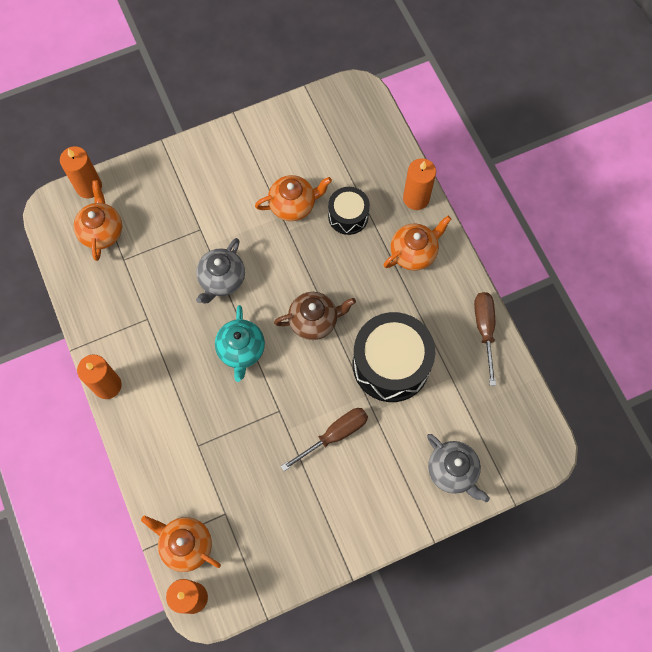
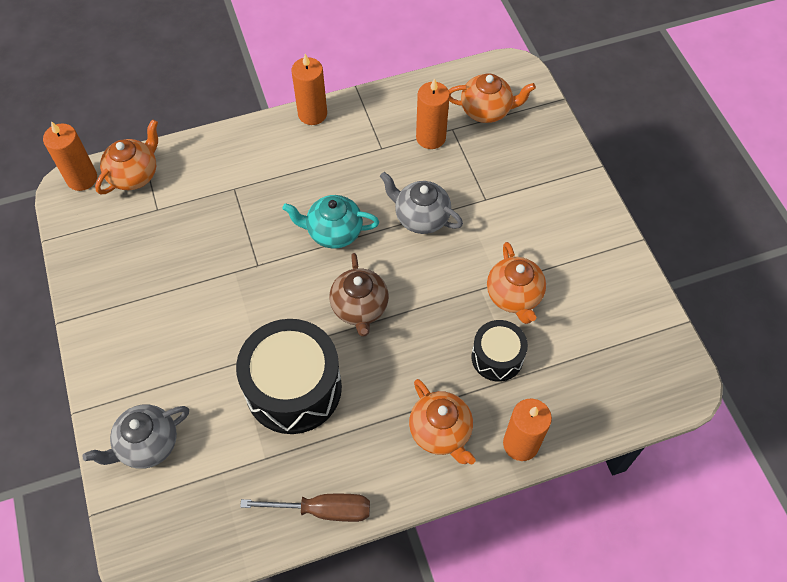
camera: 95 degrees right, 10 degrees down
orange candle [60,146,102,199] -> orange candle moved to [416,78,450,149]
brown screwdriver [281,408,368,471] -> none

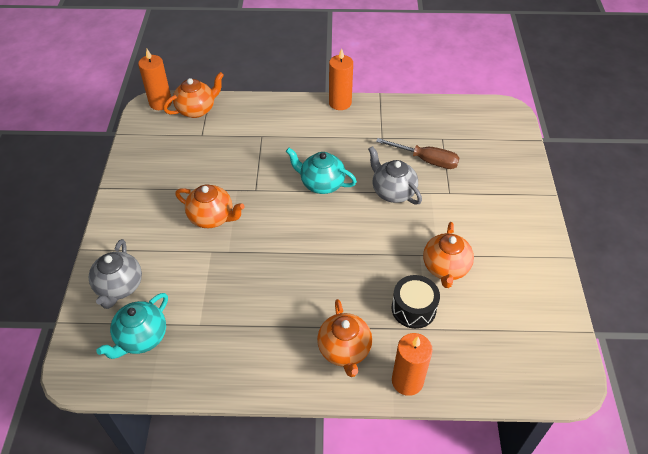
camera: 20 degrees right, 10 degrees down
grey teapot [83,404,189,469] -> grey teapot turned 75 degrees counterclockwise [89,239,142,309]
black drum [236,319,342,434] -> none
brown screwdriver [240,494,370,522] -> brown screwdriver moved to [376,138,459,169]
brown teapot [330,253,389,337] -> none
orange candle [416,78,450,149] -> none
orange teapot [449,73,536,123] -> orange teapot moved to [175,184,245,228]
none -> turquoise teapot [96,293,168,359]

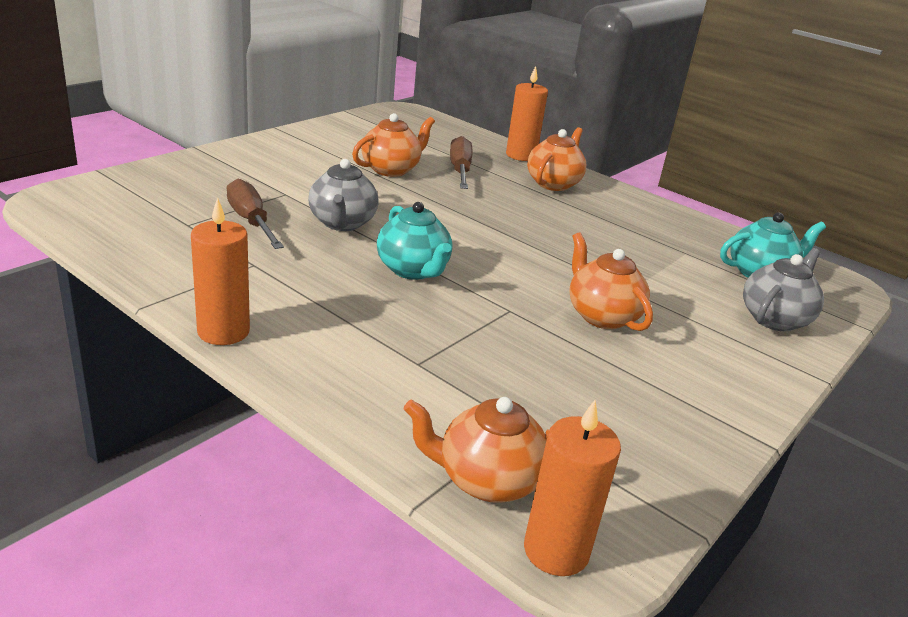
camera: 145 degrees left, 20 degrees down
black drum [392,275,440,329] -> brown screwdriver [450,136,472,189]

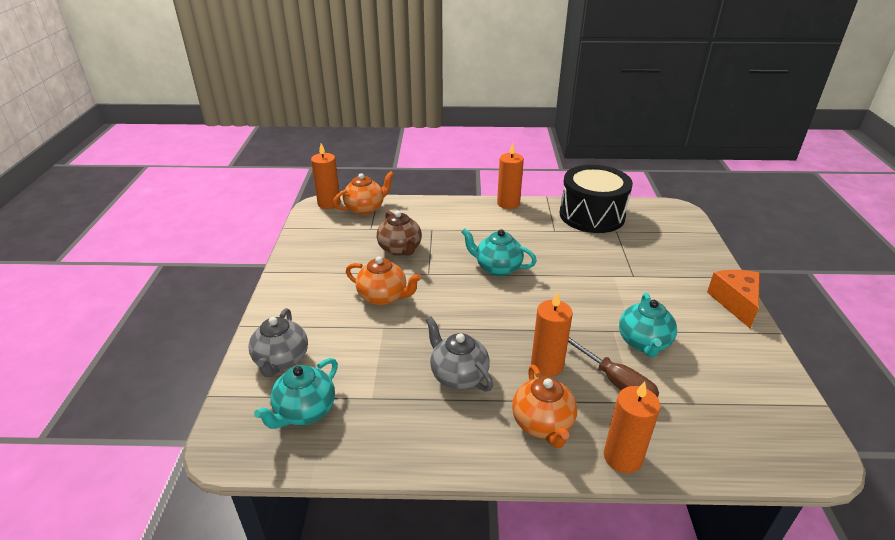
camera: 145 degrees right, 5 degrees up
brown screwdriver [227,179,284,249] -> none
grey teapot [308,159,379,231] -> grey teapot moved to [426,317,493,392]
orange teapot [352,113,435,177] -> turquoise teapot [619,293,677,358]
none -> brown teapot [377,211,422,256]
none -> orange candle [531,292,573,377]
none -> black drum [560,165,633,233]
none -> orange cheese [707,270,760,328]

